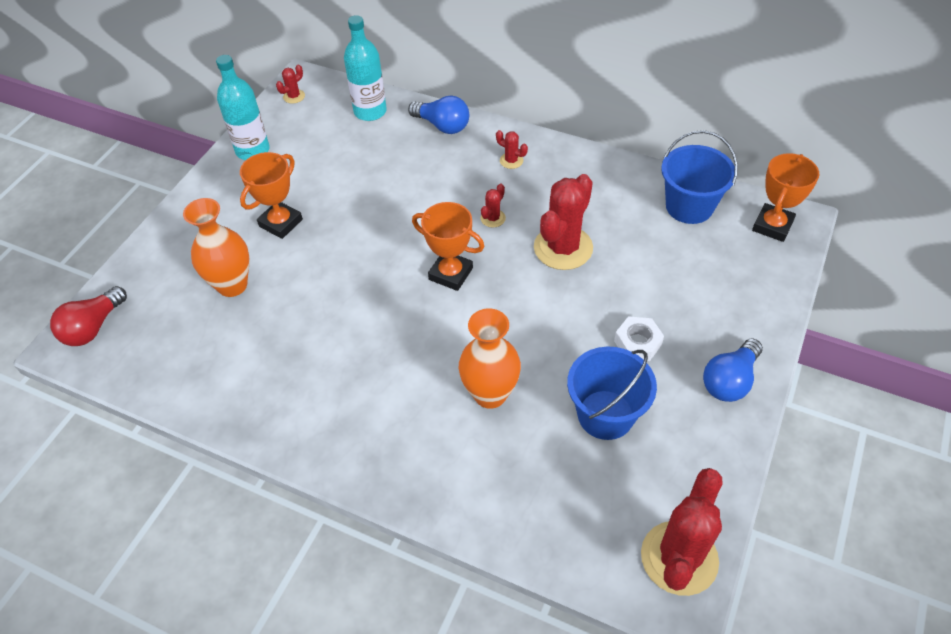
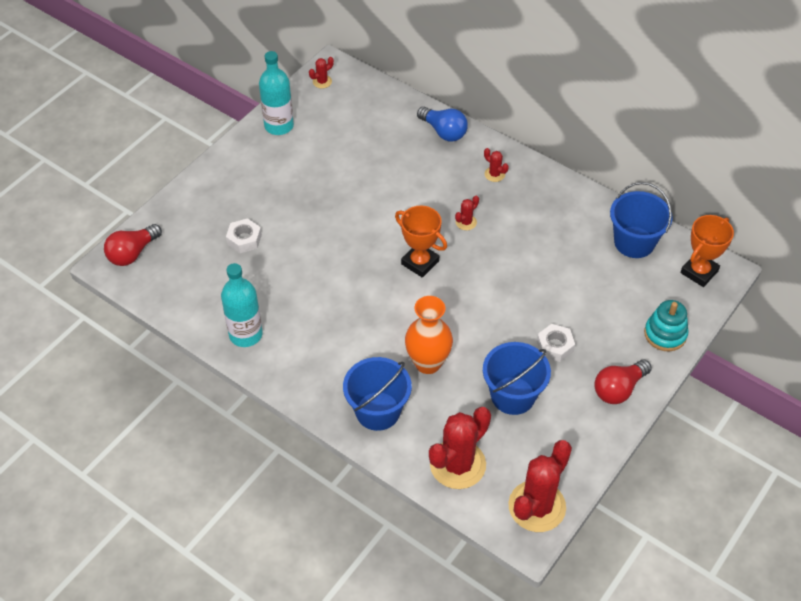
camera: 10 degrees right, 0 degrees up
orange vase [183,198,250,297] -> white nut [226,218,262,253]
orange trophy [240,152,303,239] -> none
turquoise bottle [344,15,387,121] -> turquoise bottle moved to [221,263,263,347]
red cactus [534,174,593,270] -> red cactus moved to [429,407,491,489]
blue light bulb [703,339,763,402] -> red light bulb [594,360,652,404]
none -> blue bucket [343,357,412,431]
none -> turquoise stacking toy [644,300,688,351]

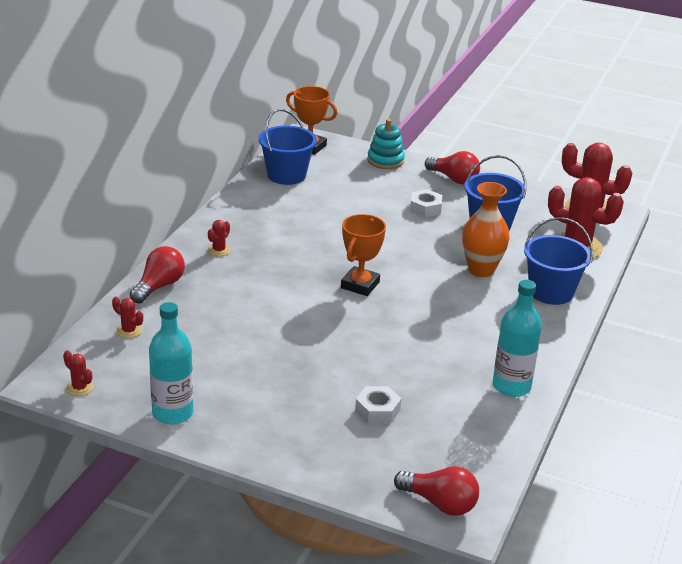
camera: 105 degrees left, 20 degrees down
blue light bulb [417,107,468,141] -> red light bulb [130,246,185,304]
red cactus [455,195,479,230] -> red cactus moved to [112,297,143,338]

